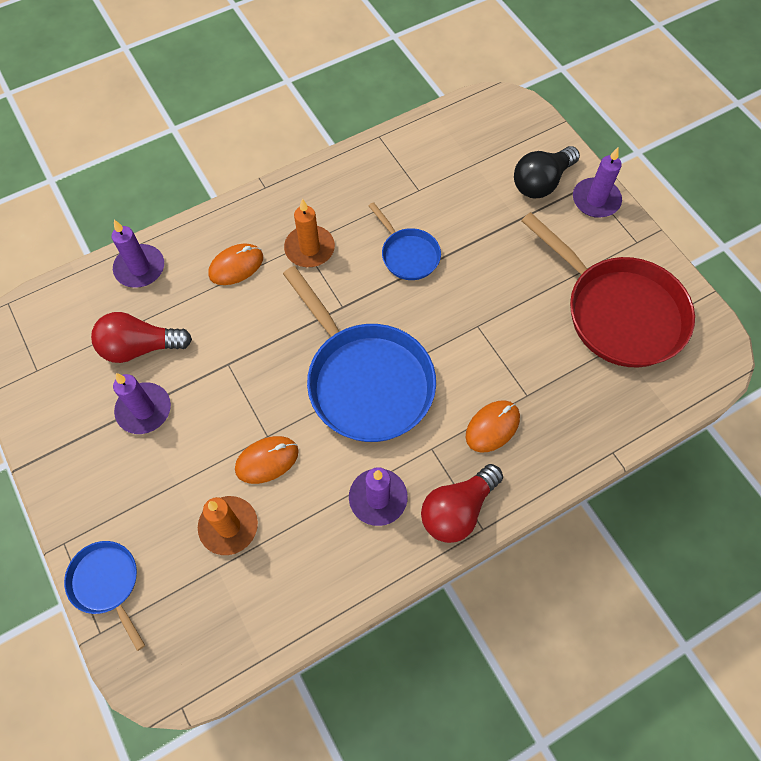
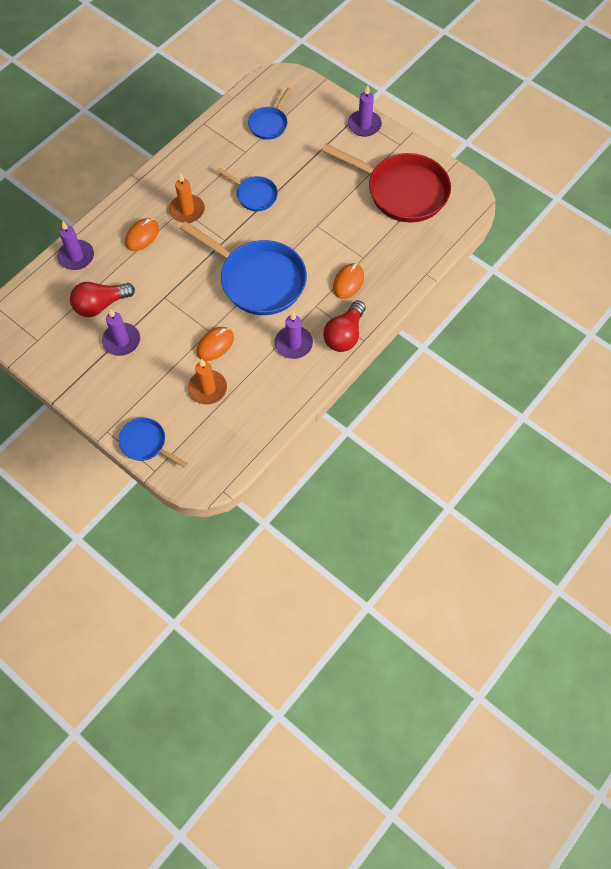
camera: 20 degrees left, 0 degrees up
black light bulb [514,146,580,199] -> none
none -> blue pan [248,88,291,140]

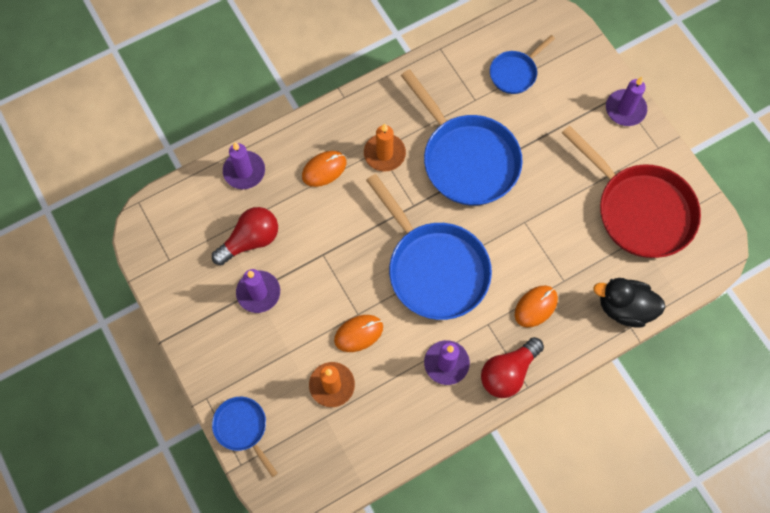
camera: 20 degrees right, 5 degrees up
red light bulb [70,282,135,317] -> red light bulb turned 150 degrees clockwise [212,207,278,265]
blue pan [217,168,278,211] -> blue pan [401,69,523,206], size x1.98
none -> black duck [593,278,666,328]

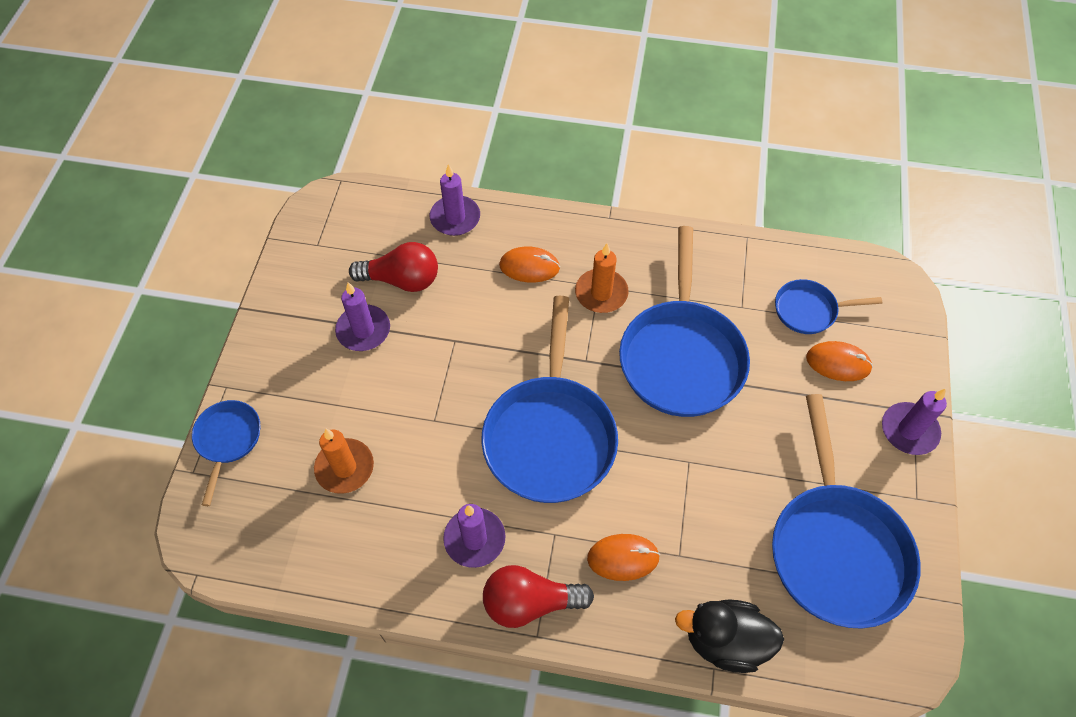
camera: 40 degrees right, 10 degrees down
orange mouse [334,315,383,352] -> orange mouse moved to [806,341,873,381]
red pan [562,125,701,258] -> blue pan [772,394,921,629]
black duck [593,278,666,328] -> black duck turned 45 degrees counterclockwise [675,599,784,673]

